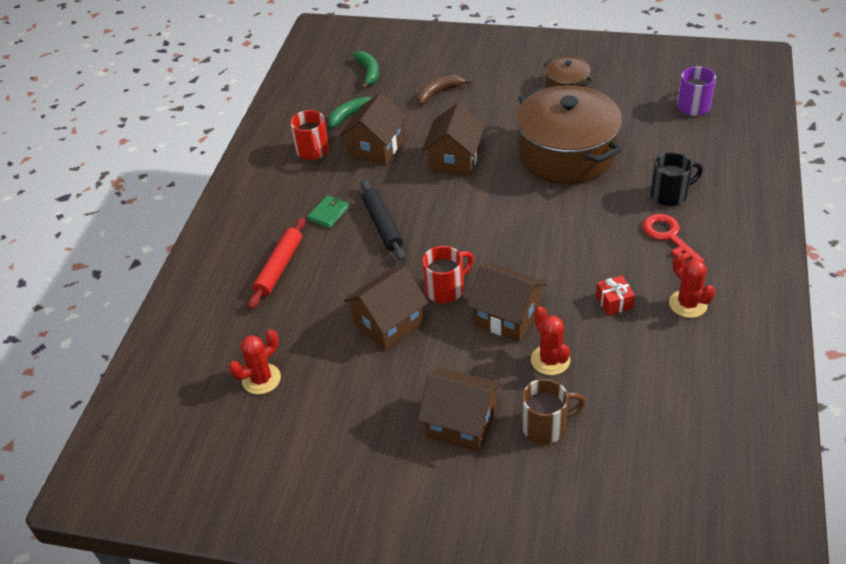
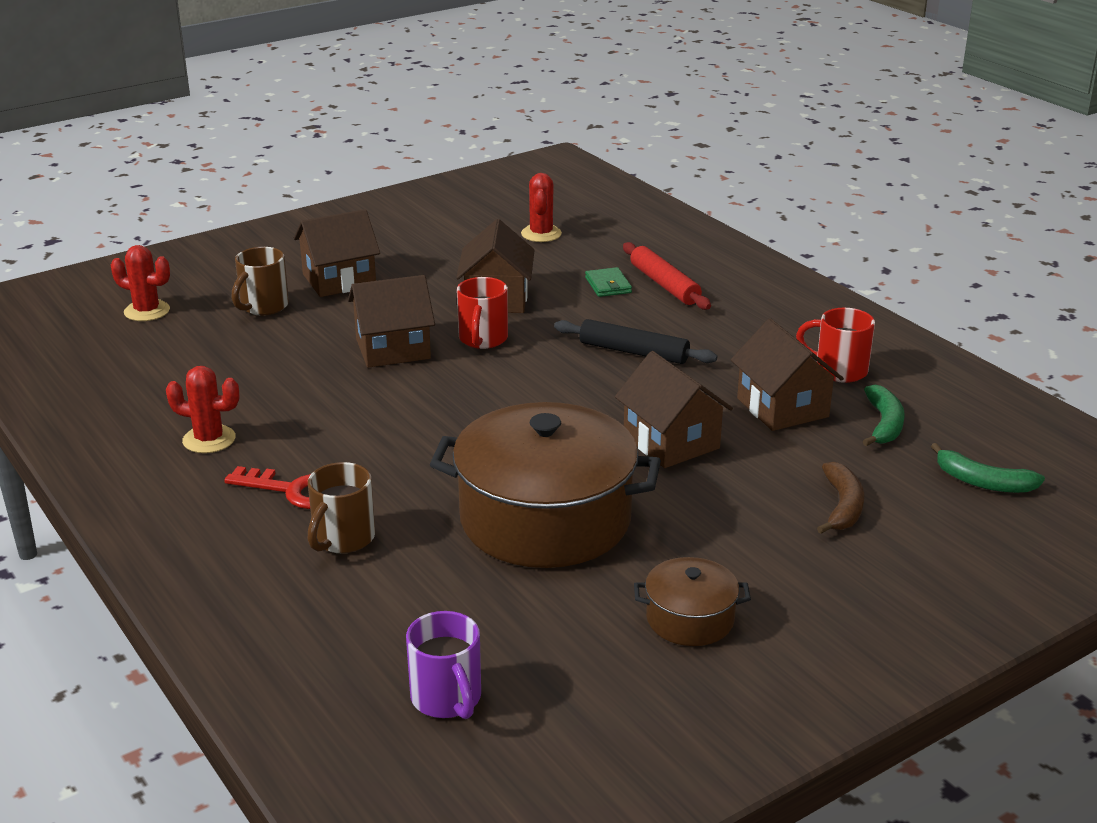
camera: 130 degrees right, 15 degrees down
green wallet [307,195,349,228] -> green wallet moved to [585,267,632,297]
red cactus [531,306,570,375] -> red cactus moved to [111,245,170,321]
red gift [596,276,635,316] -> none
black mug [650,152,703,206] -> brown mug [308,462,375,553]

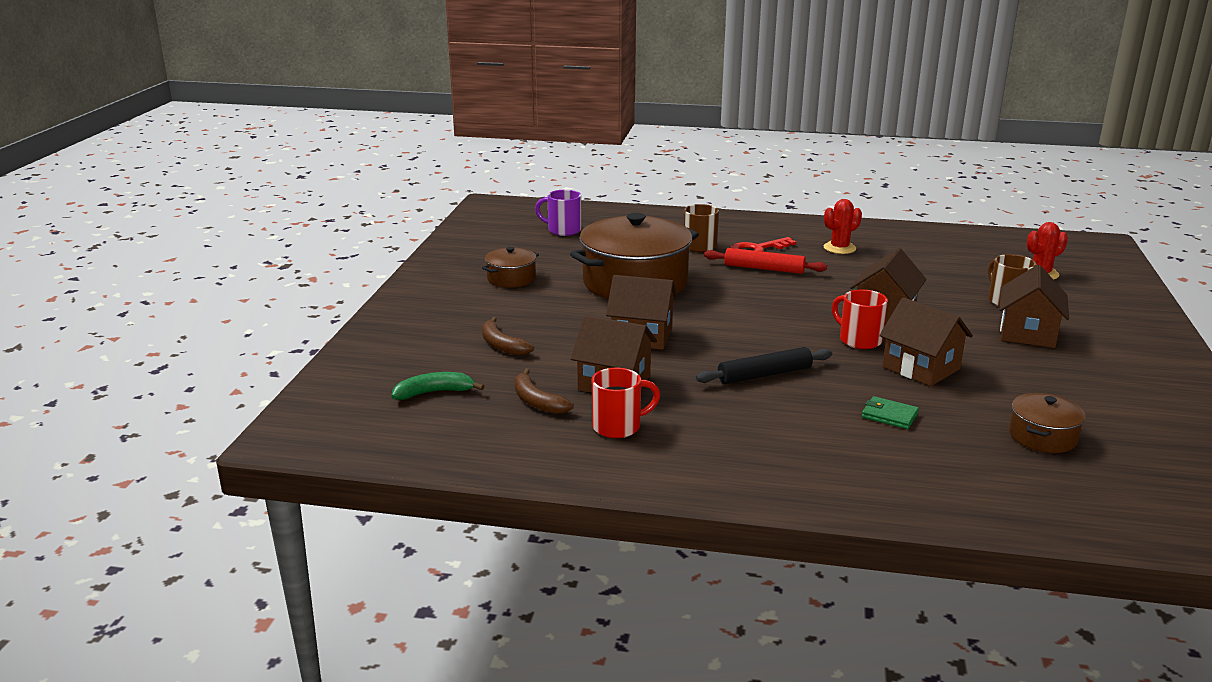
camera: 135 degrees right, 5 degrees down
red cactus [521,173,562,242] -> brown pot [1009,393,1086,453]
red rolling pin [623,242,711,310] -> red rolling pin moved to [704,248,827,274]
green banana [863,385,905,446] -> brown banana [514,368,574,414]

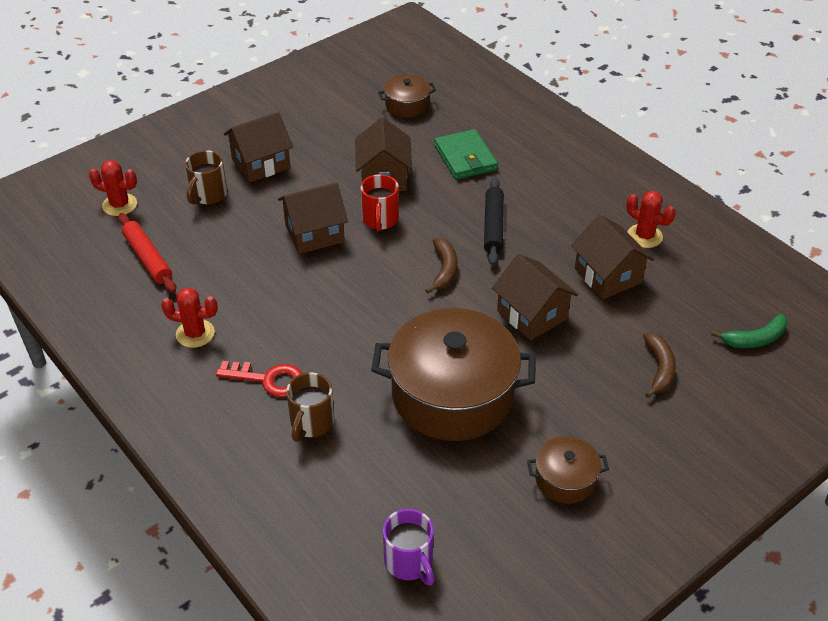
camera: 140 degrees left, 20 degrees up
green banana [391,372,484,400] -> green banana turned 45 degrees counterclockwise [711,314,787,348]
brown banana [514,368,574,414] -> brown banana moved to [425,238,457,293]
red mug [592,368,660,438] -> red cactus [626,191,676,248]
black rolling pin [696,347,832,384] -> black rolling pin turned 75 degrees clockwise [484,177,504,266]
red rolling pin [704,248,827,274] -> red rolling pin moved to [118,213,176,293]
green wallet [862,396,919,429] -> green wallet [434,129,498,180], size x1.71

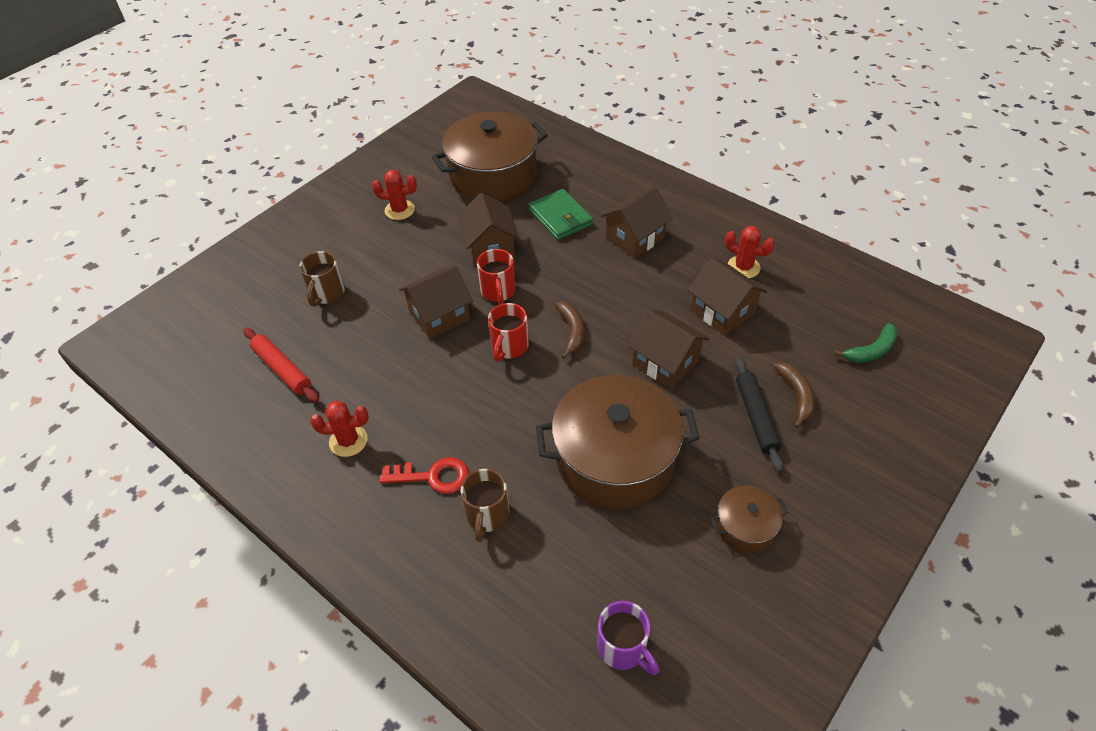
camera: 10 degrees left, 5 degrees up
red cactus [89,160,137,216] -> red cactus moved to [372,170,417,220]
brown house [224,112,293,182] -> brown house moved to [601,186,673,258]
brown pot [378,75,436,118] -> brown pot [432,112,548,201], size x2.14
black rolling pin [484,177,504,266] -> black rolling pin moved to [735,357,784,472]
none -> red mug [488,303,529,362]

